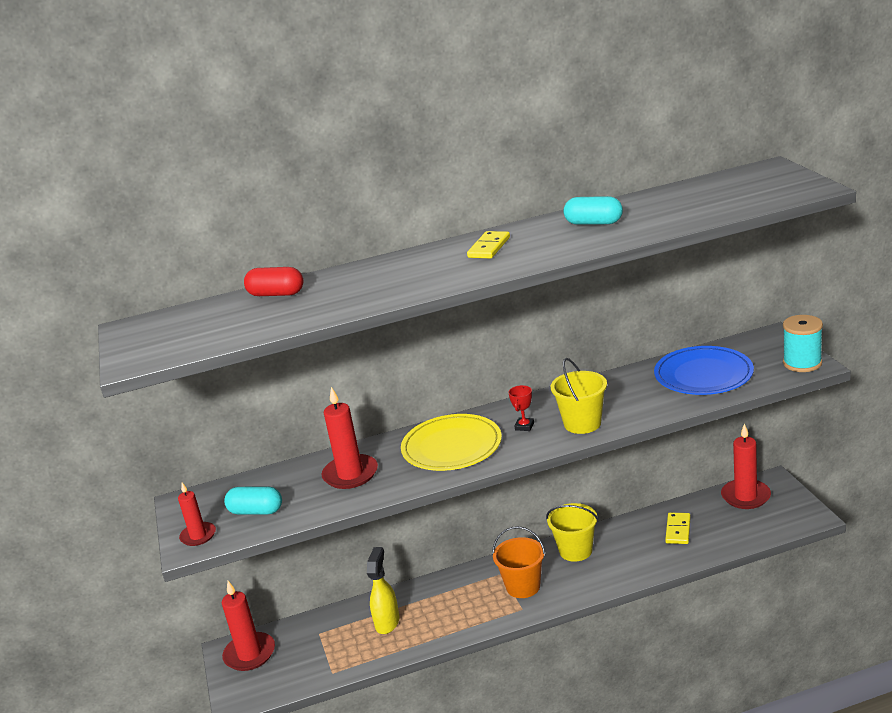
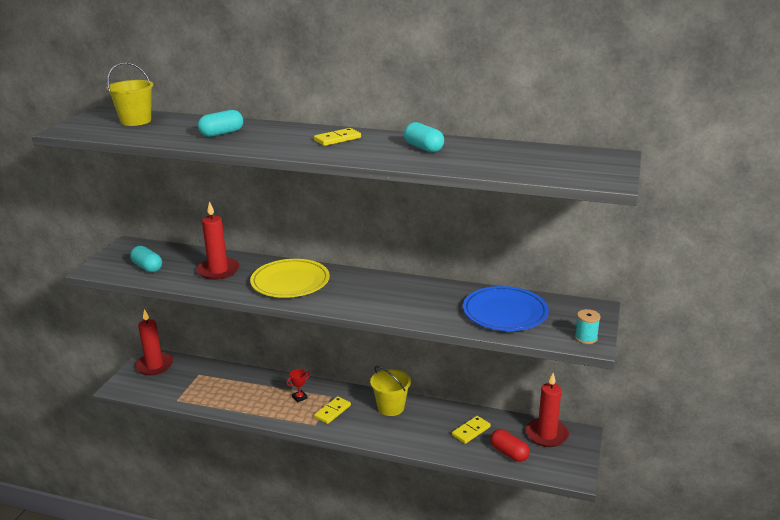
camera: 30 degrees right, 0 degrees up
red candle [178,483,216,546] -> none
red capsule [244,267,303,296] -> red capsule moved to [490,429,530,462]
yellow spray bottle [367,547,399,634] -> none
orange bucket [492,526,545,598] -> yellow domino [314,396,351,424]
red trophy [508,385,534,431] -> red trophy moved to [286,369,310,402]
yellow bucket [551,358,607,434] -> yellow bucket moved to [107,62,153,126]
turquoise spool [783,315,823,372] -> turquoise spool [575,309,601,344], size x0.65
none -> turquoise capsule [198,110,243,137]

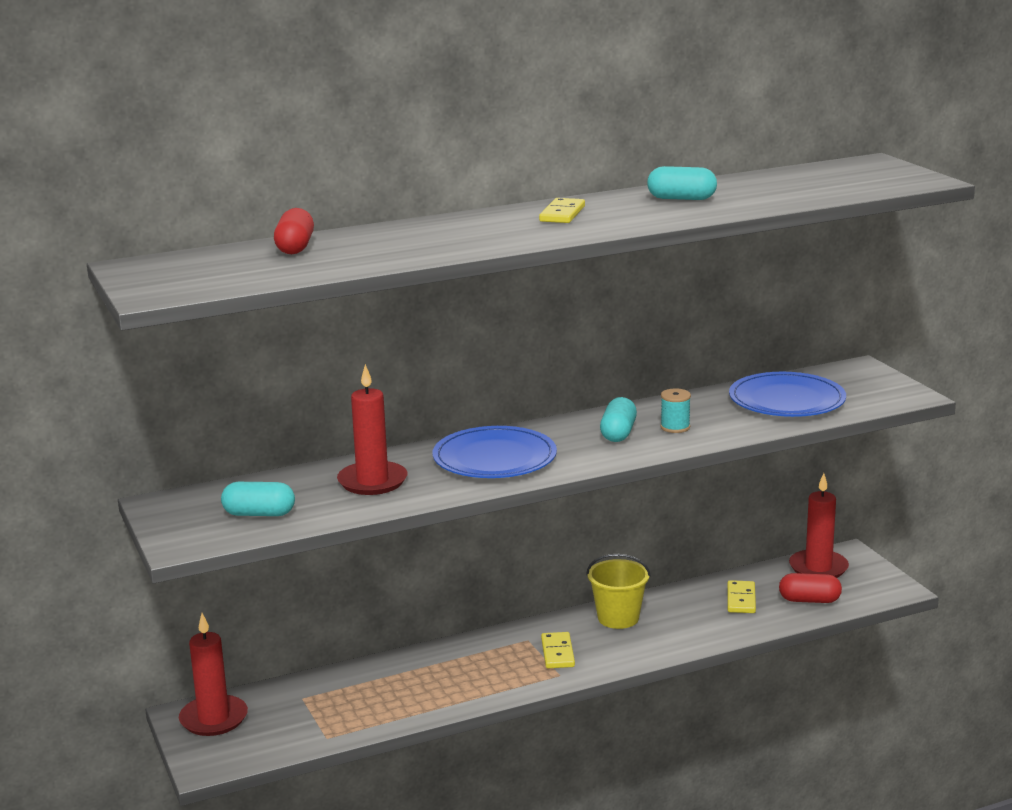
camera: 40 degrees left, 5 degrees down
yellow bucket [107,62,153,126] -> none
turquoise capsule [198,110,243,137] -> turquoise capsule moved to [600,397,637,442]
yellow plate [250,259,330,298] -> blue plate [433,426,557,478]
red trophy [286,369,310,402] -> none
turquoise spool [575,309,601,344] -> turquoise spool moved to [660,389,691,433]
none -> red capsule [274,208,314,254]

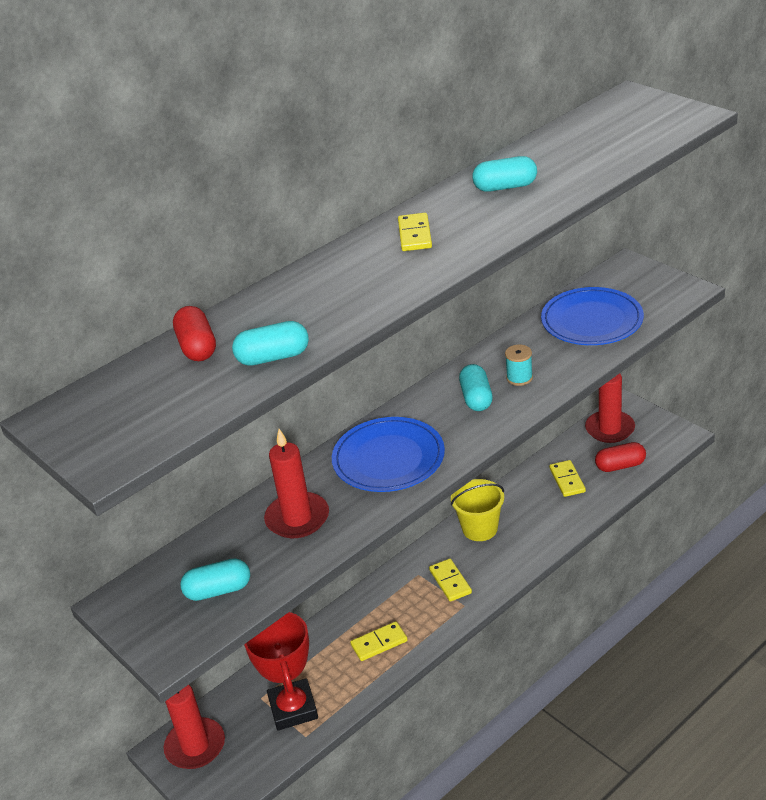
camera: 15 degrees left, 15 degrees up
none -> turquoise capsule [232,321,309,366]
none -> red trophy [244,612,318,731]
none -> yellow domino [350,621,407,661]

